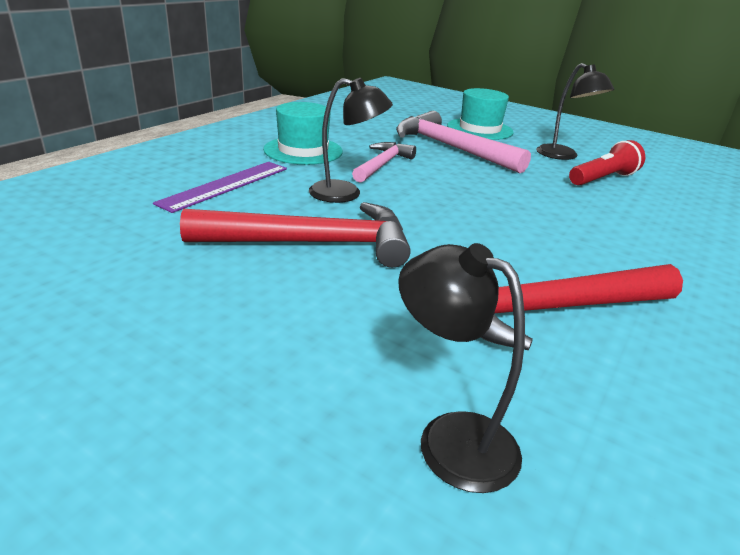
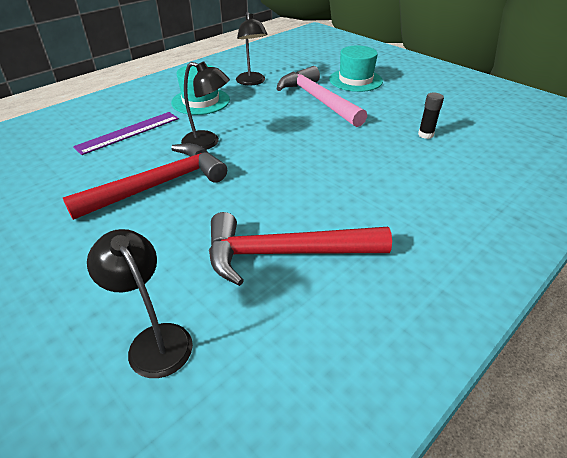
camera: 15 degrees right, 10 degrees up
red hammer [180,202,410,268] -> red hammer turned 45 degrees counterclockwise [63,144,227,220]
pink hammer [352,142,416,183] -> none
black lamp [536,63,614,160] -> black lamp moved to [236,12,268,85]
red flashlight [569,140,645,186] -> black glue stick [418,93,444,139]

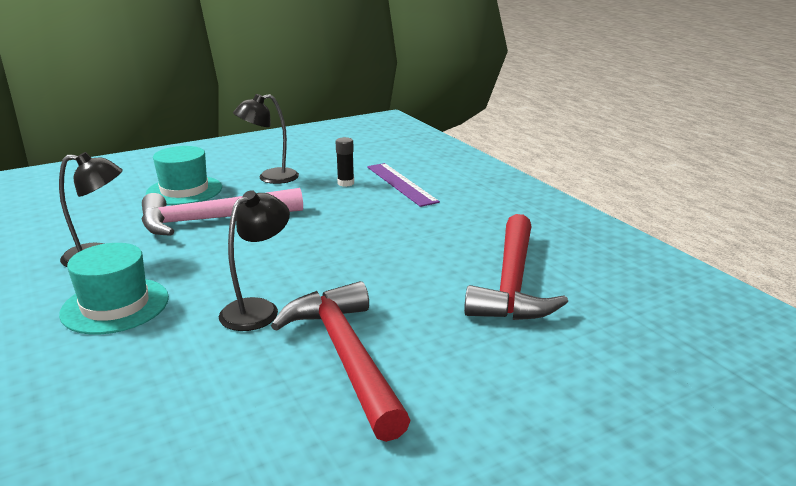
camera: 75 degrees left, 15 degrees down
purple ruler [73,112,179,155] -> purple ruler moved to [367,163,440,207]
black lamp [87,229,193,378] -> black lamp moved to [233,94,299,184]

